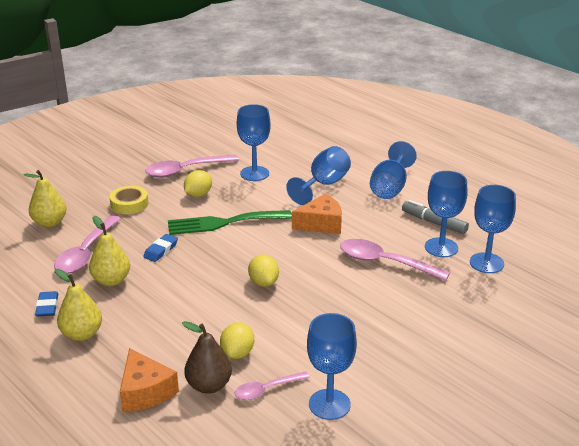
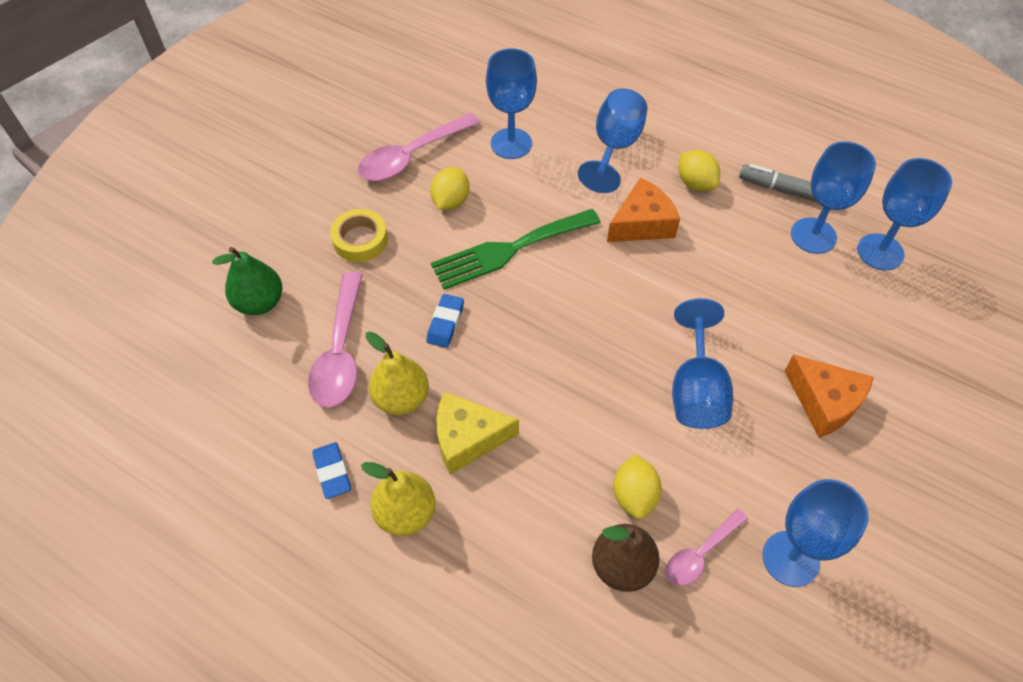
camera: 15 degrees left, 25 degrees up
yellow pear [23,170,67,227] -> green pear [212,247,282,315]
orange cheese [120,348,179,412] -> orange cheese moved to [785,354,874,438]
yellow lemon [248,254,279,287] -> yellow lemon moved to [679,150,720,191]
pink spoon [340,239,450,281] -> none
blue goblet [370,141,417,199] -> blue goblet moved to [672,298,733,429]
none -> yellow cheese [436,391,519,475]

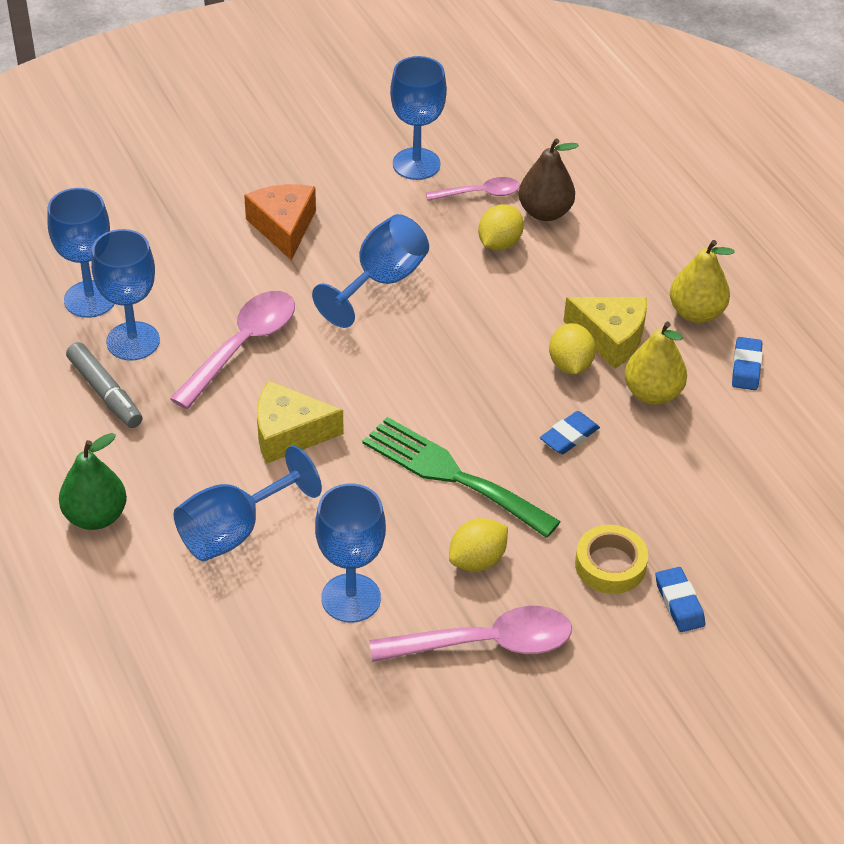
camera: 150 degrees left, 10 degrees down
green pear [212,247,282,315] -> green pear moved to [59,433,127,530]
pink spoon [308,272,363,408] -> pink spoon moved to [170,291,295,409]
green fork [431,209,601,290] -> green fork turned 150 degrees counterclockwise [363,417,561,538]
orange cheese [607,177,680,242] -> yellow cheese [257,380,344,464]
yellow lemon [679,150,720,191] -> yellow lemon moved to [549,323,596,374]
none -> blue eraser [656,567,705,632]

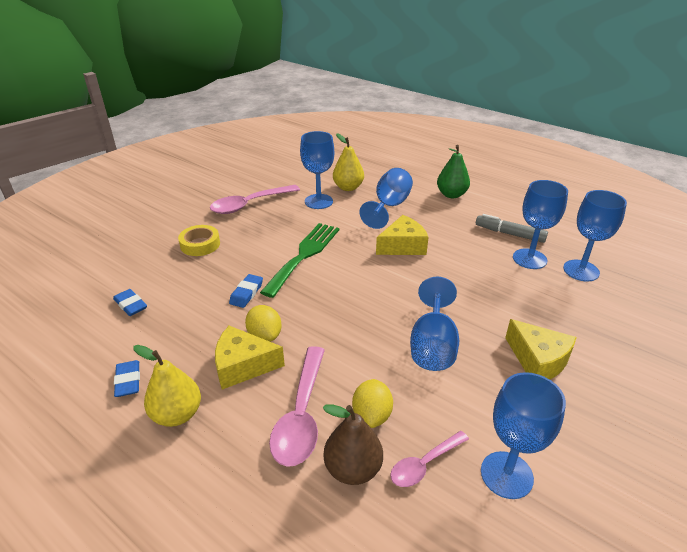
camera: 155 degrees right, 10 degrees down
pink spoon [170,291,295,409] -> pink spoon moved to [269,346,325,467]
orange cheese [244,184,316,260] -> yellow cheese [505,319,577,380]
green fork [363,417,561,538] -> green fork turned 75 degrees counterclockwise [260,223,339,298]
yellow lemon [449,518,508,572] -> none
yellow pear [624,322,687,405] -> yellow pear moved to [333,133,364,191]
blue eraser [656,567,705,632] -> blue eraser moved to [113,289,147,316]

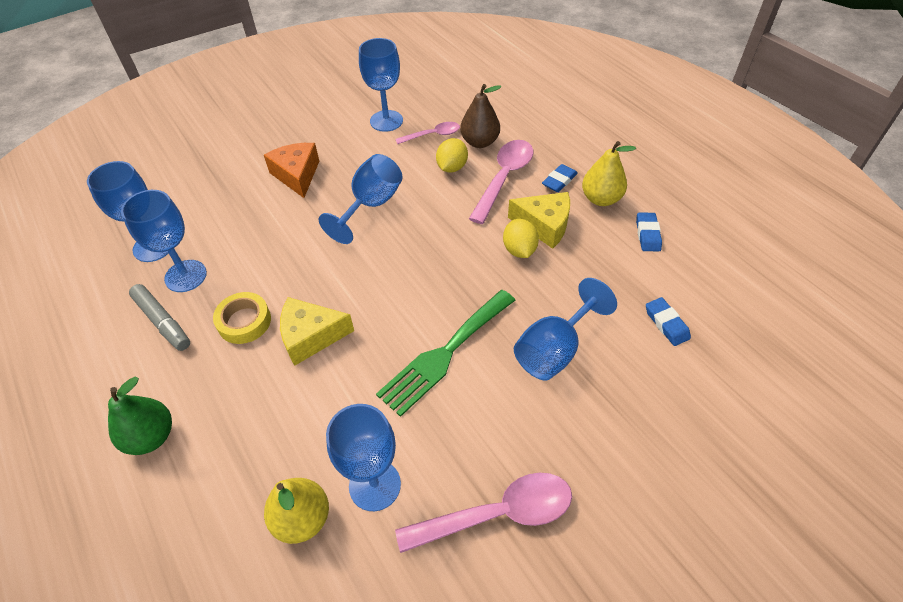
camera: 160 degrees left, 15 degrees up
yellow tape [178,225,220,256] -> yellow tape moved to [213,292,271,344]
blue eraser [229,274,263,308] -> blue eraser moved to [542,164,578,192]
blue goblet [359,168,413,229] -> blue goblet moved to [514,278,617,381]
yellow cheese [505,319,577,380] -> orange cheese [264,143,319,198]

